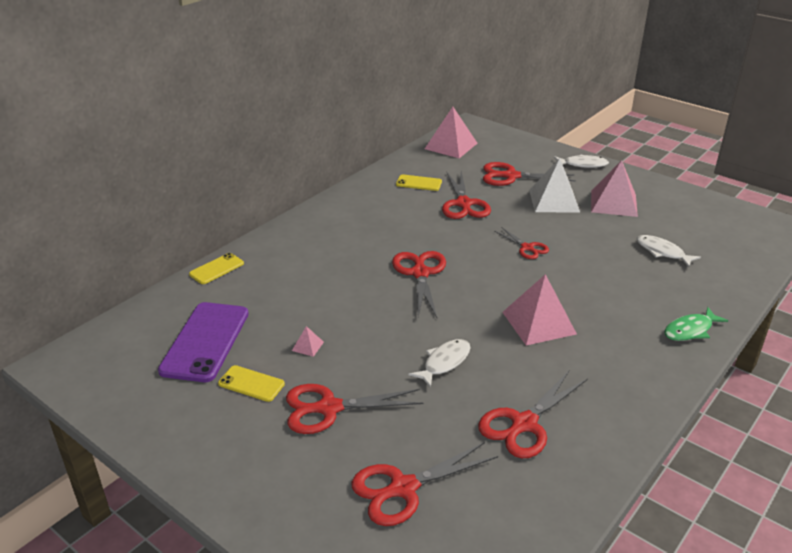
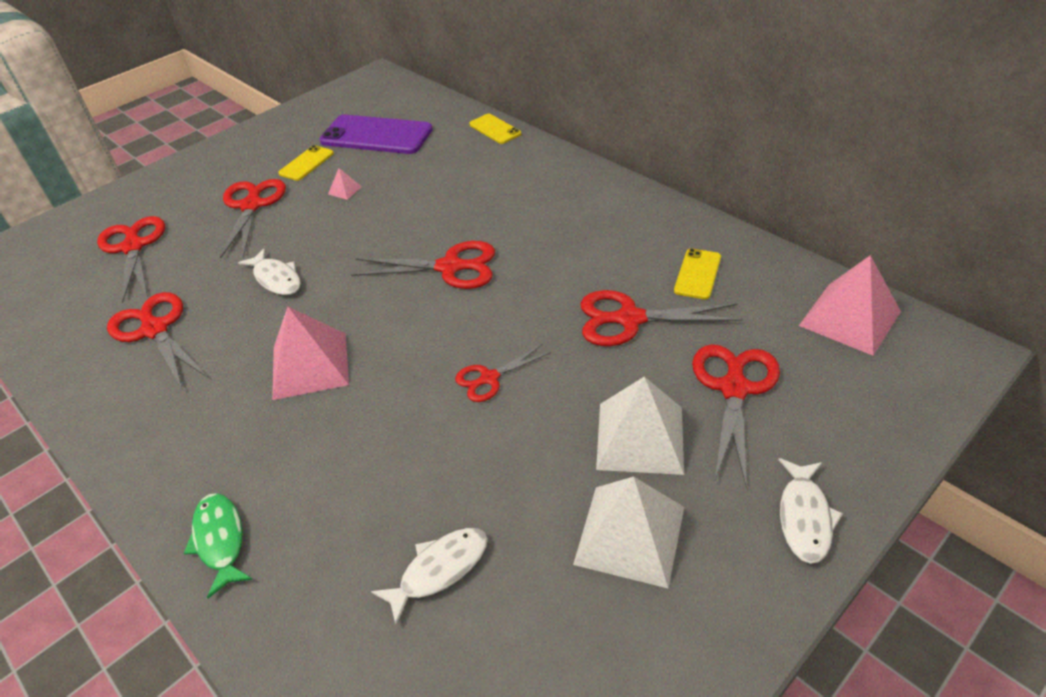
camera: 100 degrees right, 10 degrees up
pink pyramid [591,160,638,217] -> white pyramid [573,477,684,588]

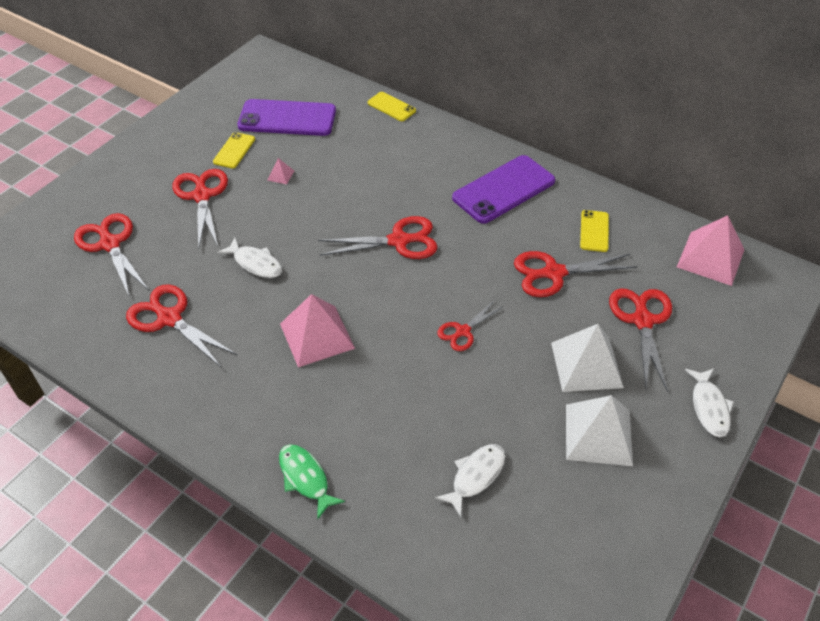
camera: 15 degrees left, 5 degrees up
none -> purple phone [452,155,555,224]

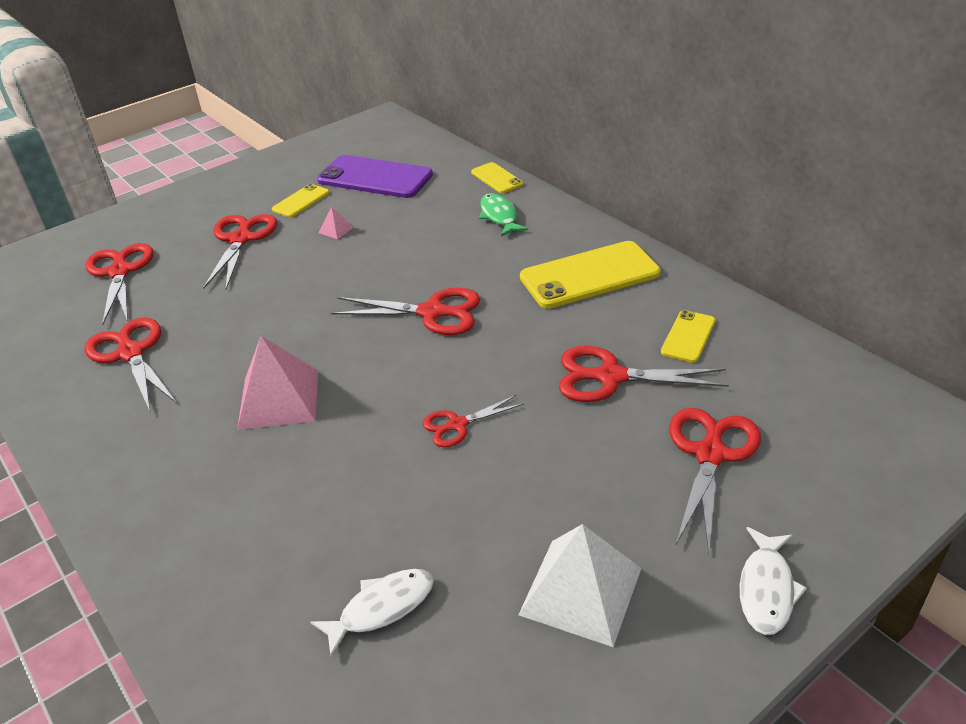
camera: 20 degrees right, 10 degrees down
white fish [217,238,282,278] -> none
green fish [279,444,345,519] -> green fish moved to [479,193,528,237]
purple phone [452,155,555,224] -> yellow phone [520,241,660,309]
white pyramid [551,324,624,392] -> none
pink pyramid [677,215,744,286] -> none

